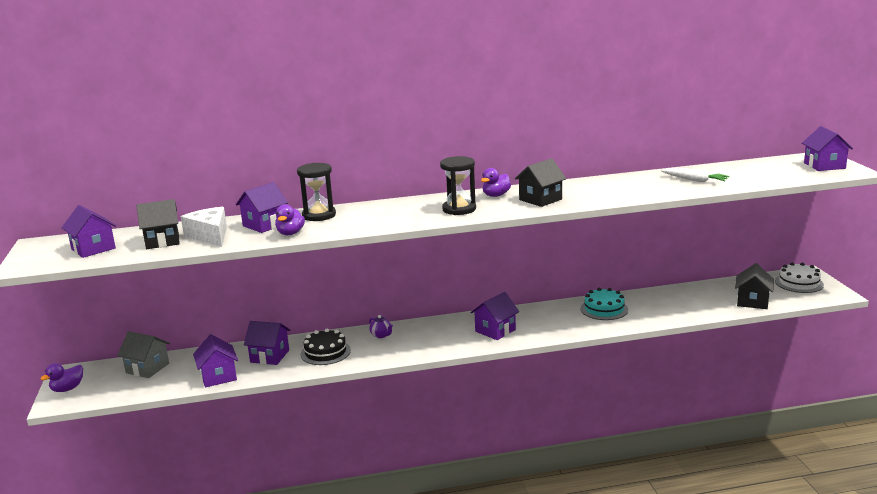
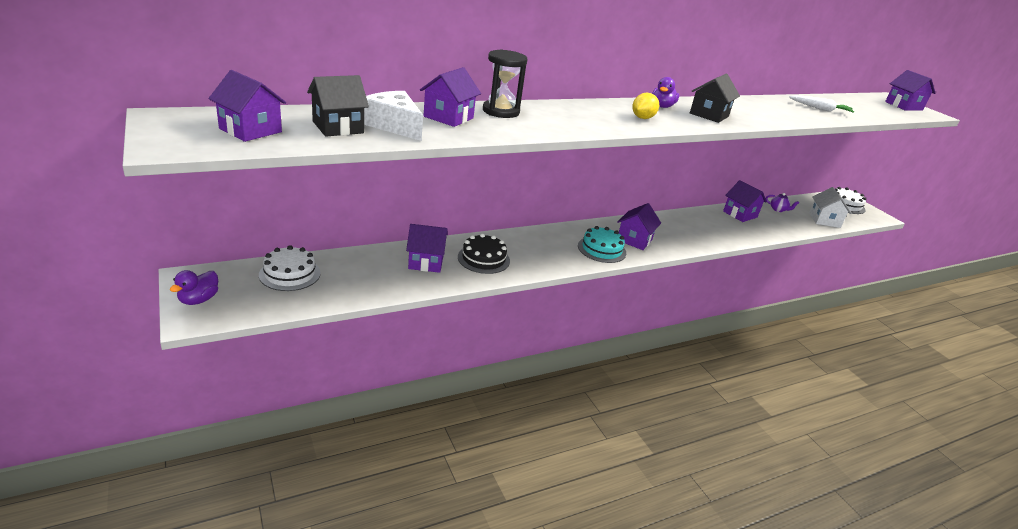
camera: 20 degrees left, 10 degrees up
grey house [117,331,170,378] -> white cake [259,245,321,291]
purple house [193,335,238,387] -> purple house moved to [723,180,767,222]
purple duck [275,204,305,235] -> none
purple teapot [369,315,393,338] -> purple teapot moved to [766,193,799,212]
black hourglass [440,156,476,215] -> yellow lemon [632,93,659,119]
turquoise cake [581,288,628,320] -> turquoise cake moved to [578,226,626,263]
black house [735,263,774,309] -> white house [809,187,852,228]

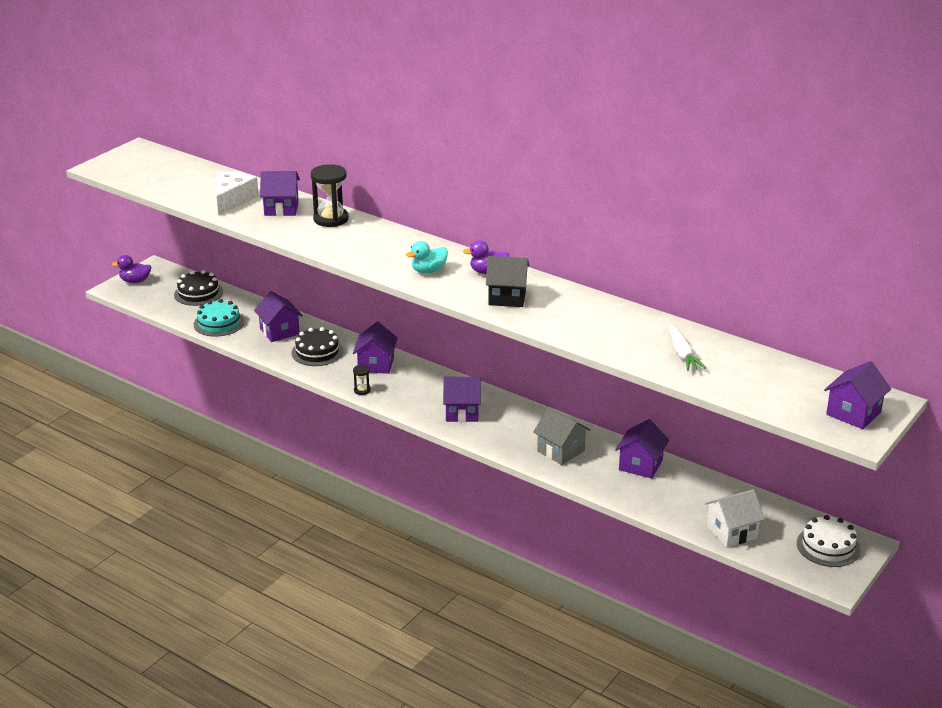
camera: 65 degrees right, 0 degrees up
purple house [208,70,286,142] -> purple house moved to [353,322,398,374]
white cake [259,245,321,291] -> black cake [174,270,223,306]
black house [307,75,369,137] -> none
turquoise cake [578,226,626,263] -> turquoise cake moved to [194,299,244,337]
yellow lemon [632,93,659,119] -> turquoise duck [406,241,448,273]
purple teapot [766,193,799,212] -> none
none -> black hourglass [353,365,371,395]
none -> grey house [533,407,590,465]

